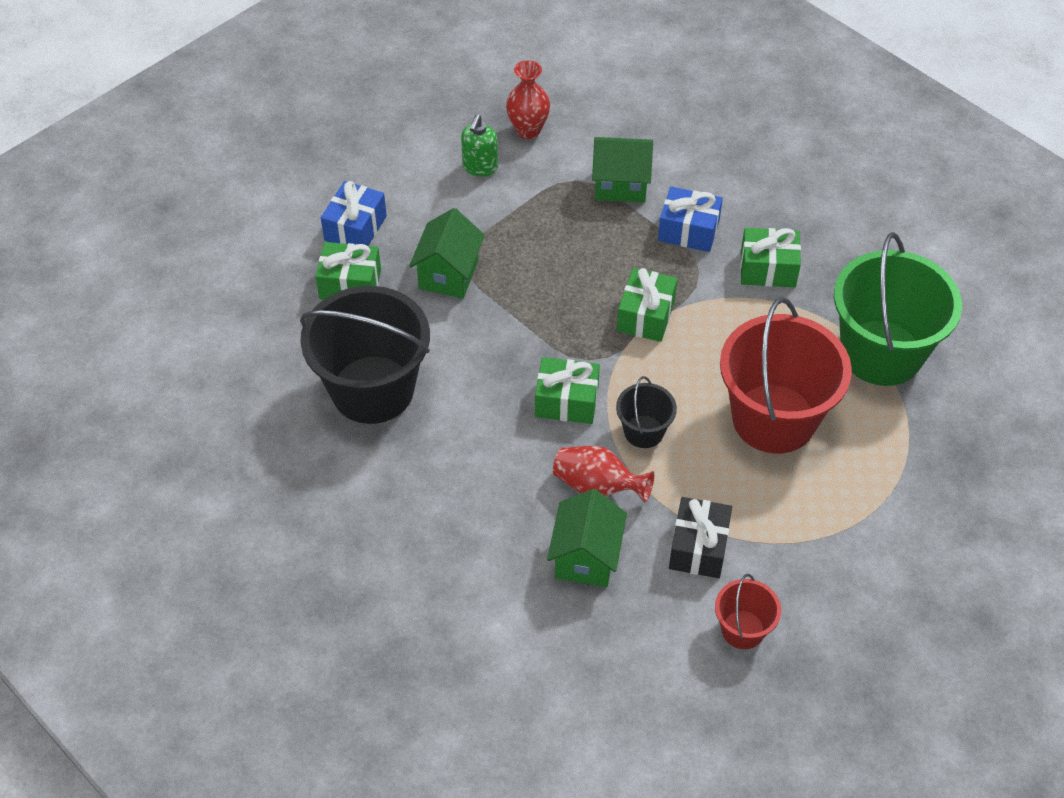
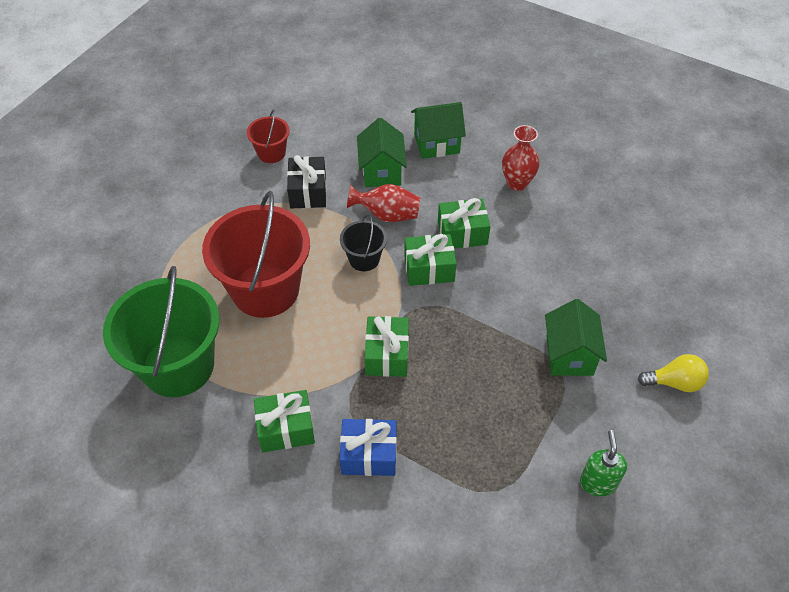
camera: 165 degrees right, 0 degrees up
black bucket [300,286,430,424] -> none
green gift [315,242,381,300] -> green gift moved to [438,198,490,249]
blue gift [321,181,387,246] -> yellow light bulb [638,354,709,392]
red vase [506,60,550,139] -> red vase moved to [502,125,540,191]
green house [592,137,653,203] -> green house moved to [411,102,466,159]

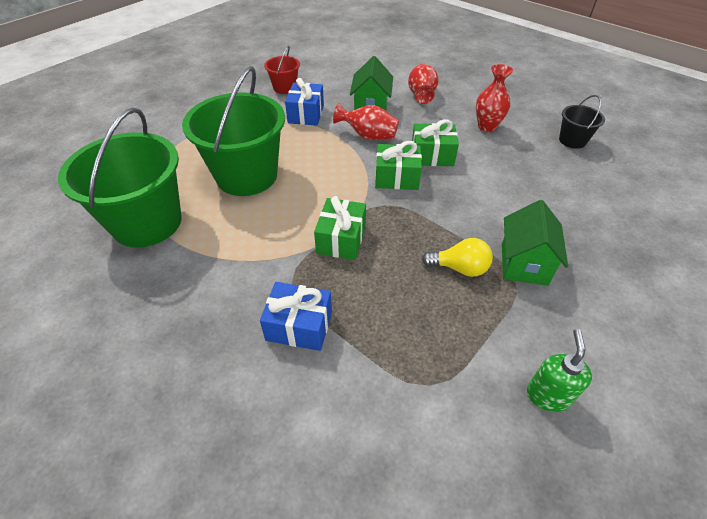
camera: 10 degrees right, 5 degrees down
red bucket [202,191,310,318] -> green bucket [182,66,285,196]
green gift [254,390,315,452] -> none
black gift [287,155,326,208] -> blue gift [285,78,324,126]
black bucket [340,214,387,271] -> black bucket moved to [559,95,605,149]
green house [411,102,466,159] -> red vase [408,64,439,104]
yellow light bulb [638,354,709,392] -> yellow light bulb moved to [422,238,493,277]

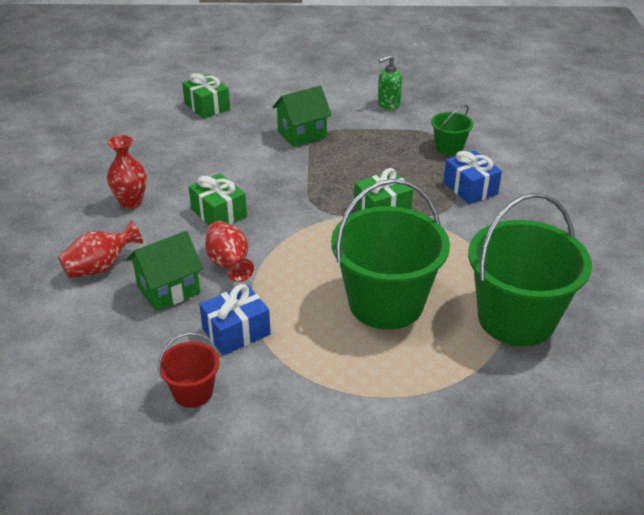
camera: 130 degrees left, 10 degrees down
green gift [375,141,422,190] -> green gift moved to [182,73,230,119]
yellow light bulb [422,238,493,277] -> none
black bucket [559,95,605,149] -> none
none -> green bucket [431,105,474,155]

